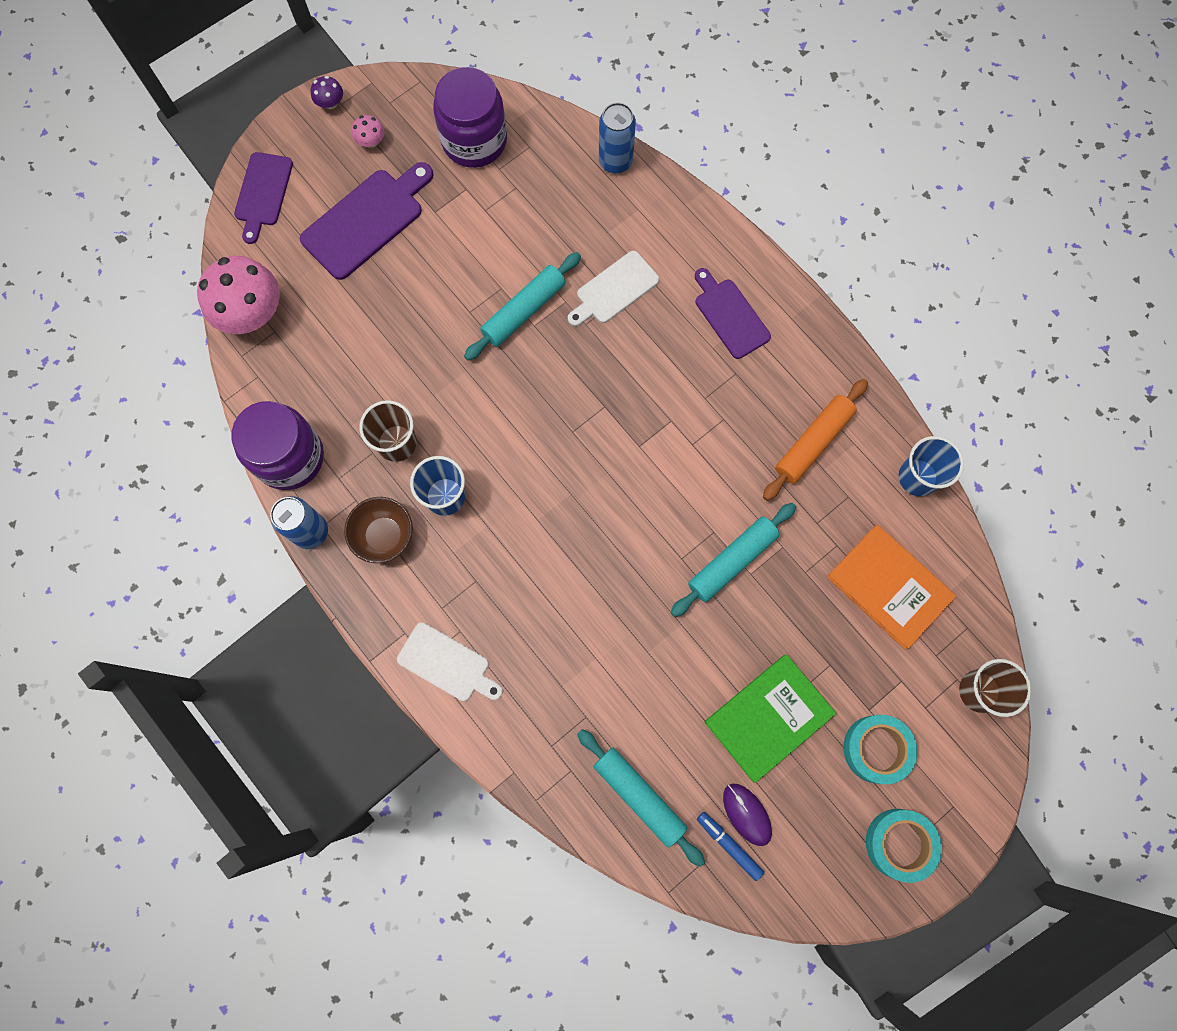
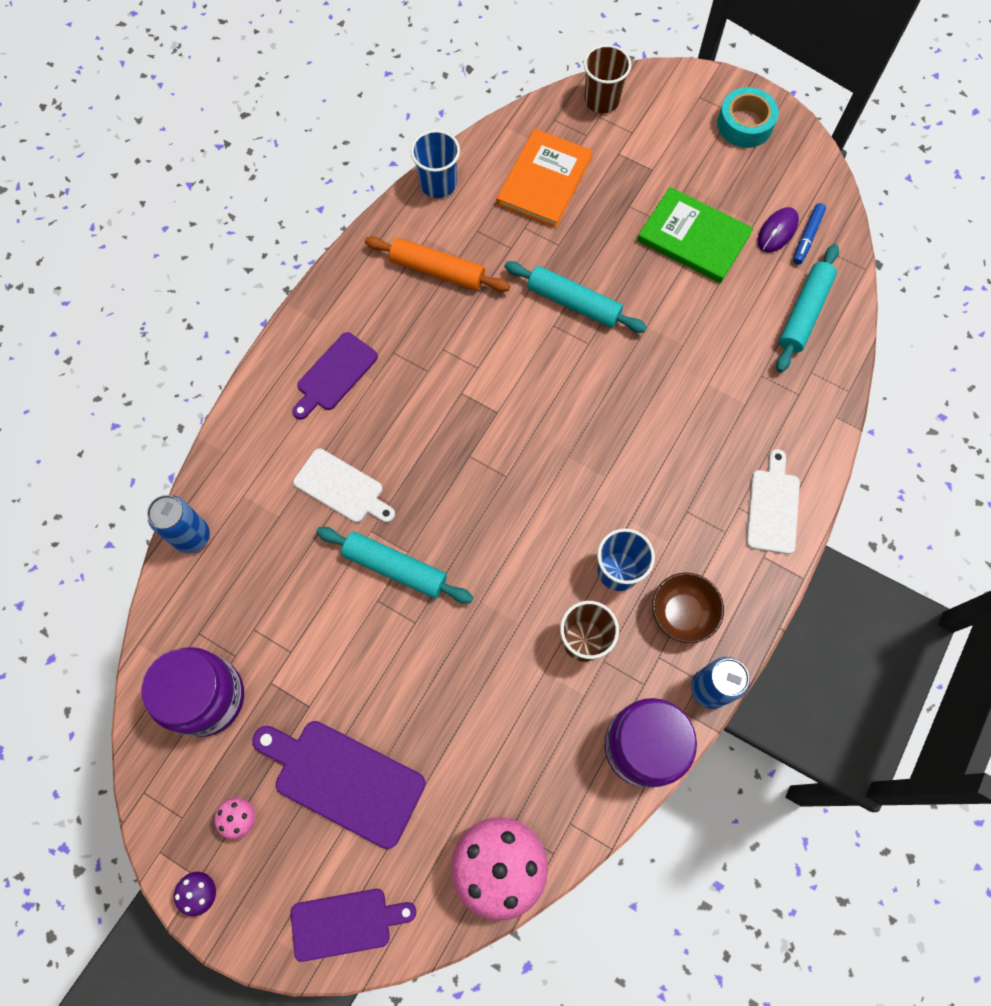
camera: 110 degrees left, 5 degrees down
turquoise tape [843,715,918,784] -> none

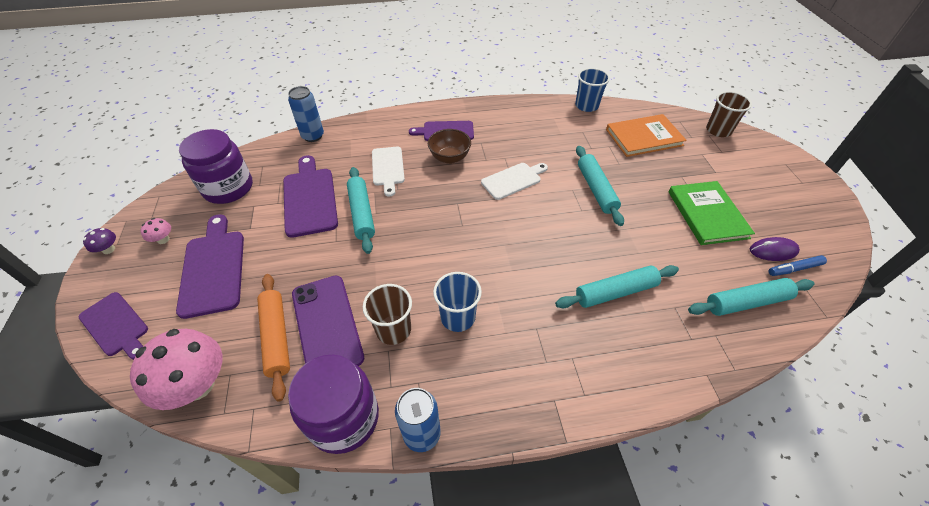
camera: 50 degrees right, 20 degrees down
orange rolling pin [365,236,510,292] -> orange rolling pin moved to [257,274,290,402]
brown bowl [652,572,724,643] -> brown bowl moved to [428,129,471,164]
turquoise tape [717,87,779,148] -> none
white cutting board [746,449,800,554] -> white cutting board moved to [481,163,548,200]
none -> purple cutting board [283,155,338,238]
none -> purple phone [292,276,364,366]
none -> turquoise rolling pin [555,265,679,308]

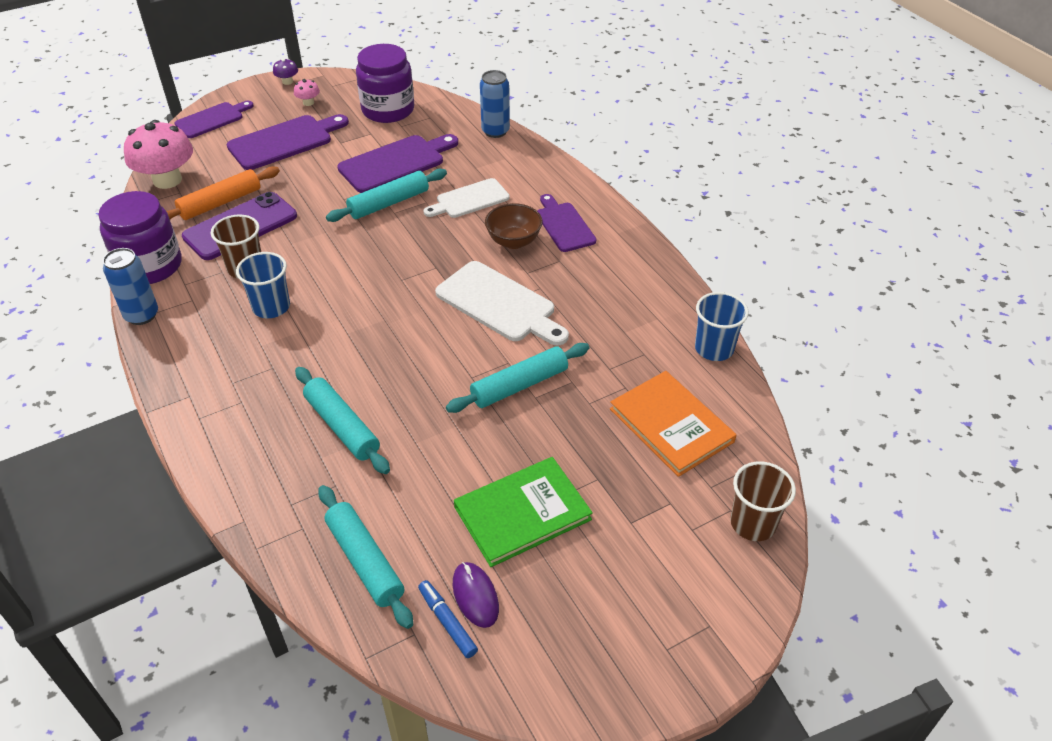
camera: 70 degrees right, 5 degrees down
purple cutting board [79,292,148,360] -> purple cutting board turned 150 degrees counterclockwise [174,101,254,138]
white cutting board [481,163,548,200] -> white cutting board [435,261,569,346], size x1.51

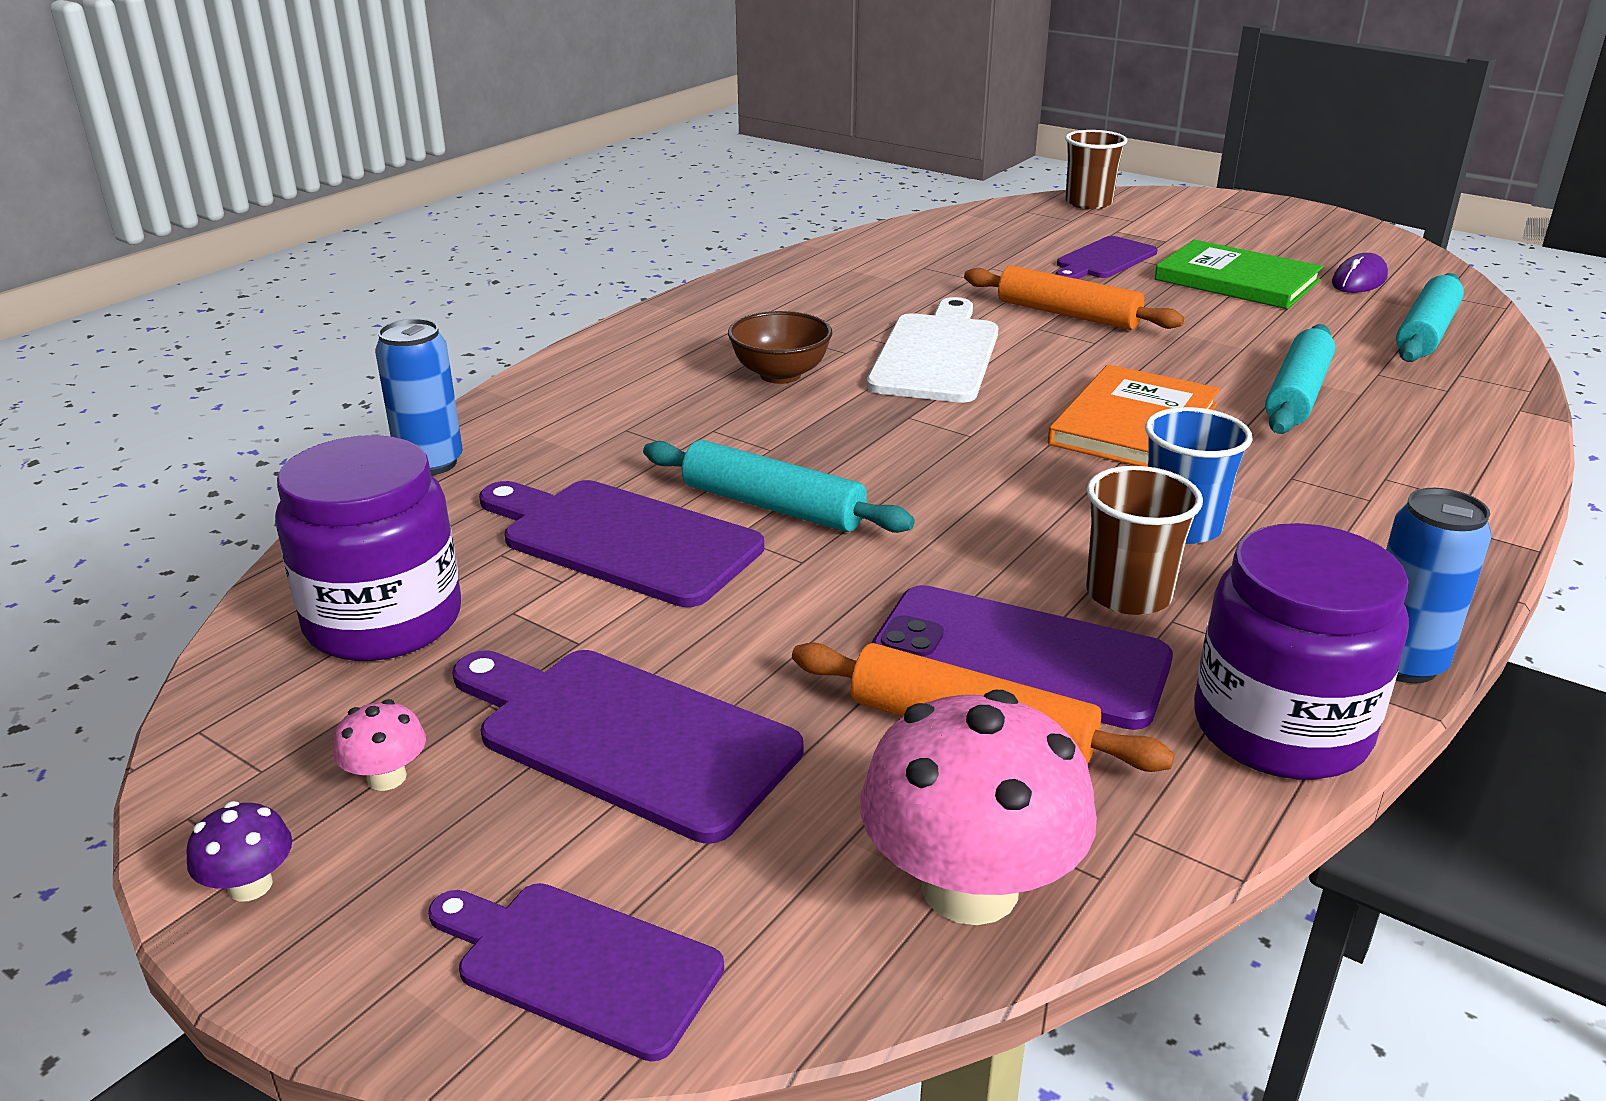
camera: 115 degrees left, 15 degrees down
blue marker [418,580,478,658] -> none
white cutting board [423,178,510,218] -> none
turquoise rolling pin [446,343,589,413] -> orange rolling pin [964,265,1184,330]
purple cutting board [538,194,596,252] -> purple cutting board moved to [1056,236,1158,279]
orange book [610,371,736,477] -> orange book moved to [1048,364,1220,467]
blue cup [695,292,749,361] -> none

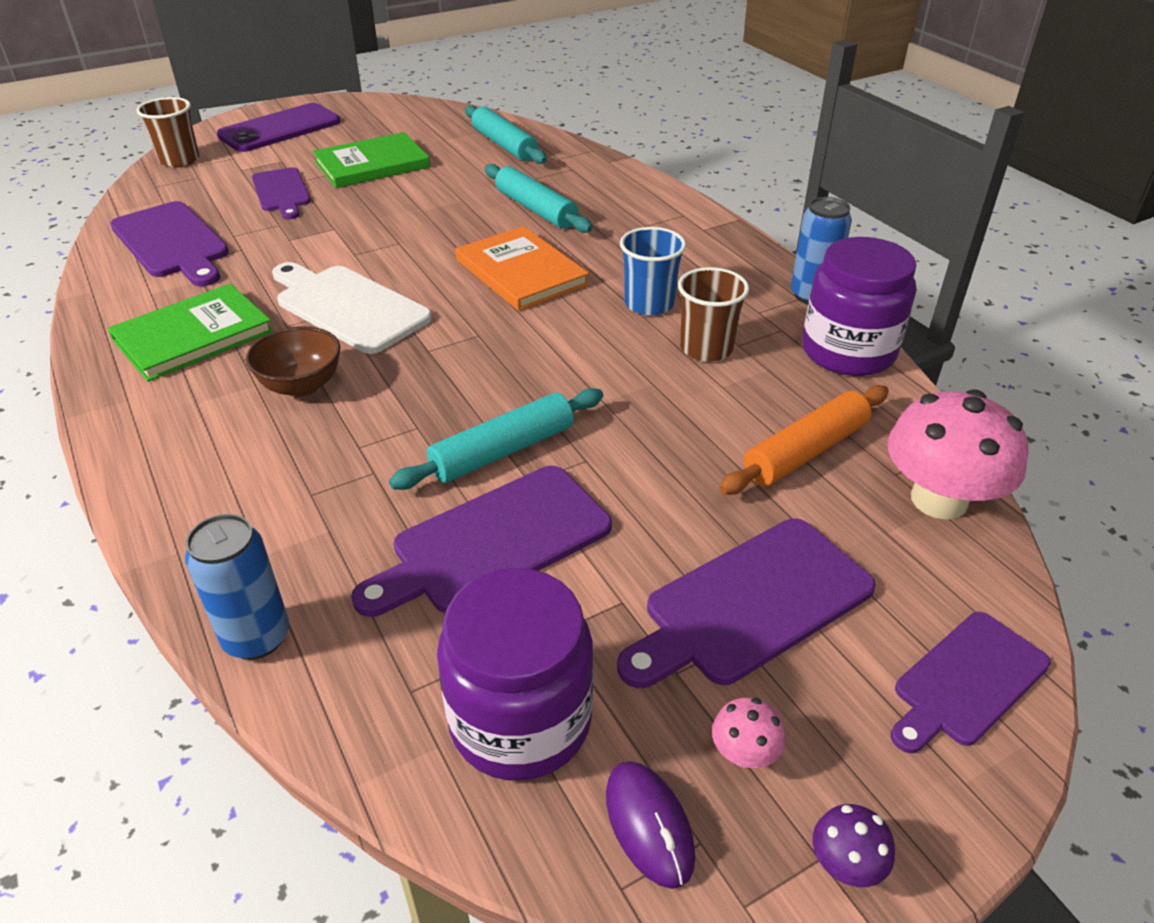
camera: 65 degrees left, 10 degrees up
purple phone [872,585,1173,730] -> purple phone moved to [217,103,340,152]
orange rolling pin [964,265,1184,330] -> none
purple mouse [1332,253,1388,293] -> purple mouse moved to [606,761,695,889]
none -> green book [108,283,273,382]
none -> purple cutting board [110,201,229,286]

